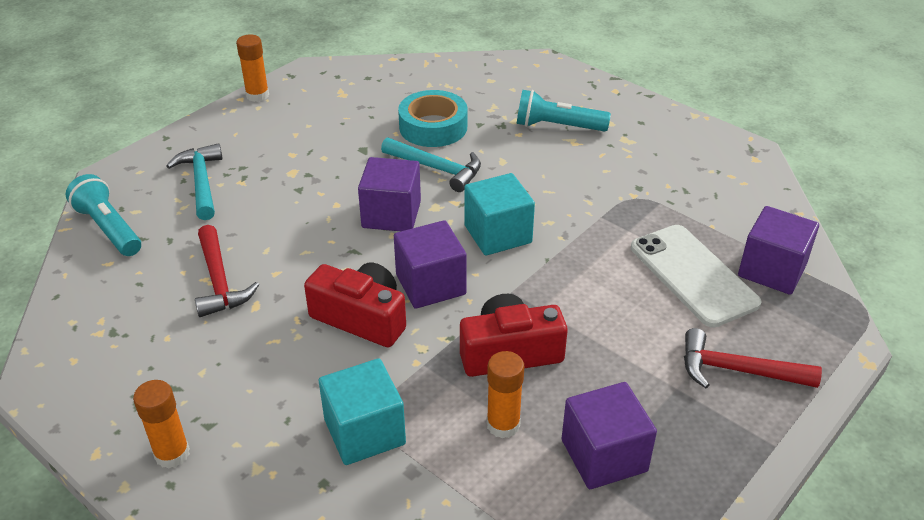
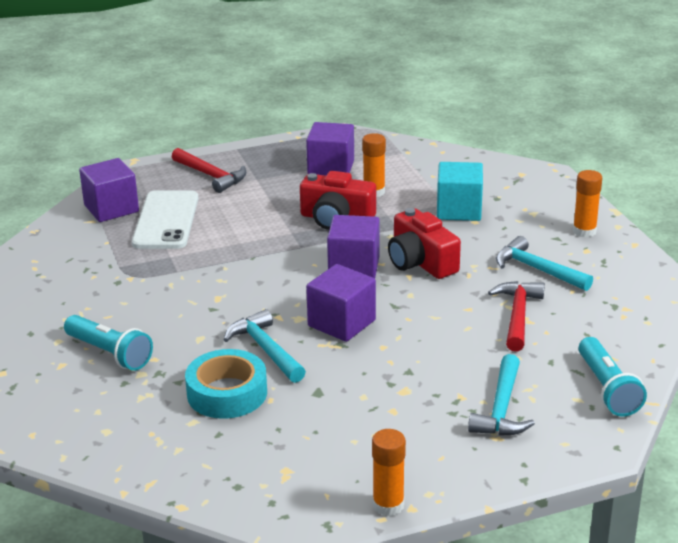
camera: 150 degrees left, 10 degrees down
turquoise cube [464,173,535,256] -> none
none -> turquoise hammer [496,236,593,291]

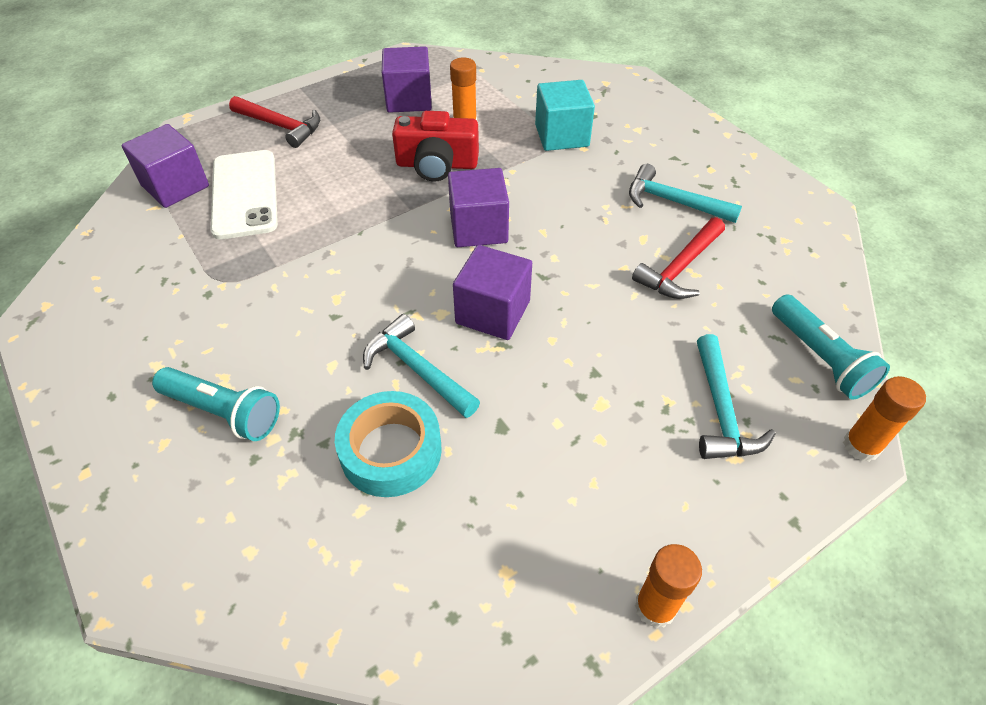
camera: 15 degrees left, 20 degrees up
red camera [388,208,461,279] -> none
red hammer [488,281,545,352] -> red hammer turned 135 degrees counterclockwise [632,217,725,299]
orange glue stick [573,170,602,237] -> orange glue stick moved to [843,376,926,462]

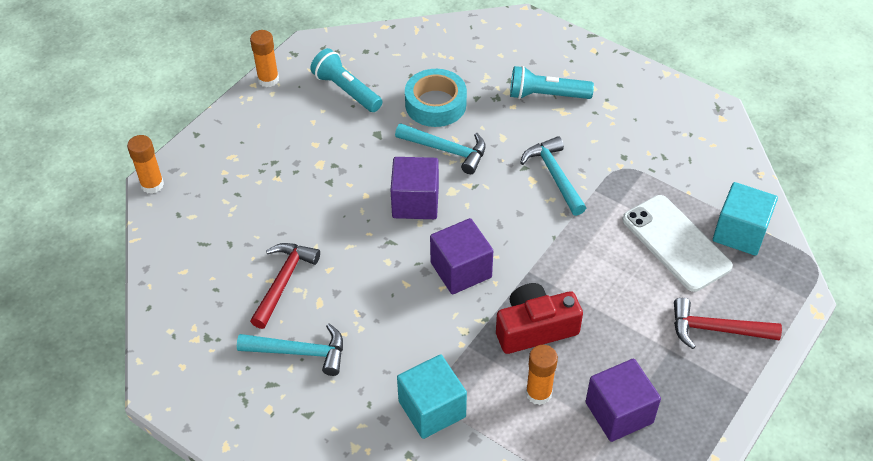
camera: 160 degrees right, 0 degrees up
purple cube [122,124,209,208] -> turquoise cube [713,182,778,256]
turquoise hammer [697,334,776,459] -> turquoise hammer moved to [520,136,586,216]
turquoise flashlight [772,294,890,400] -> turquoise flashlight moved to [310,48,382,112]

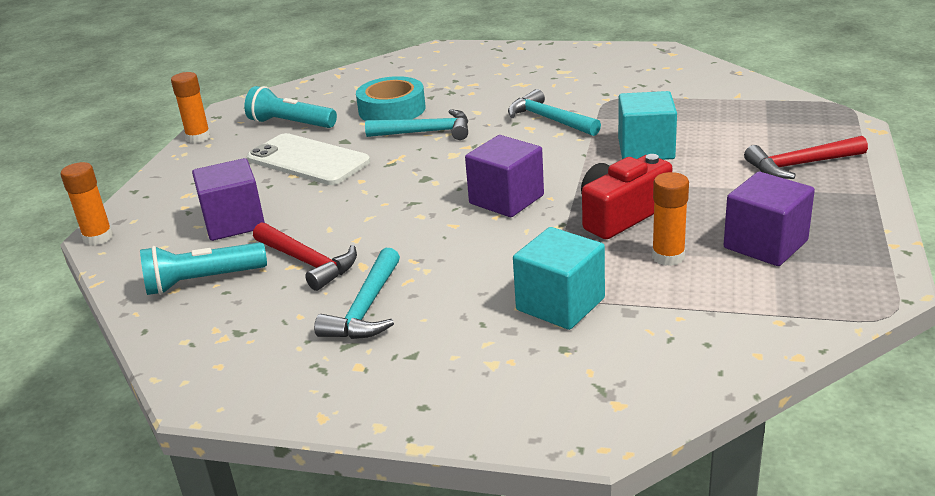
camera: 20 degrees left, 20 degrees down
turquoise hammer [237,324,343,376] -> turquoise hammer turned 120 degrees clockwise [314,248,400,339]
red hammer [250,243,320,329] -> red hammer turned 135 degrees clockwise [253,222,357,291]
purple cube [391,157,439,219] -> purple cube moved to [192,158,265,241]
turquoise flashlight [510,66,594,99] -> turquoise flashlight moved to [140,242,267,295]
white phone [622,195,733,292] -> white phone moved to [247,133,370,185]
turquoise cube [713,182,778,256] -> turquoise cube moved to [618,91,677,160]

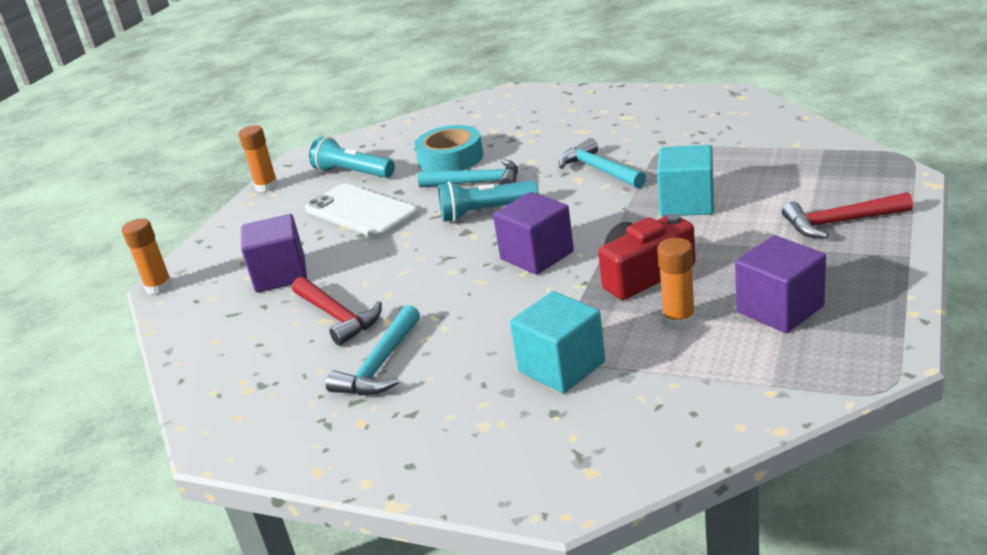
camera: 10 degrees right, 0 degrees up
turquoise flashlight [140,242,267,295] -> turquoise flashlight moved to [438,180,539,222]

